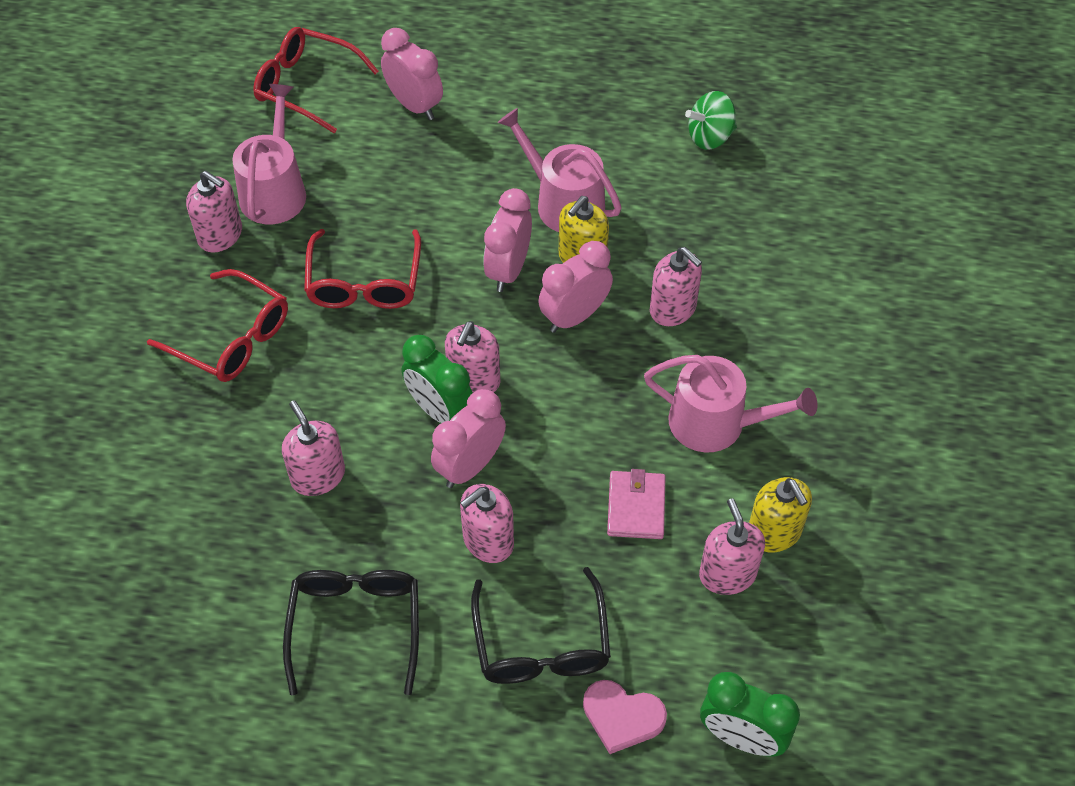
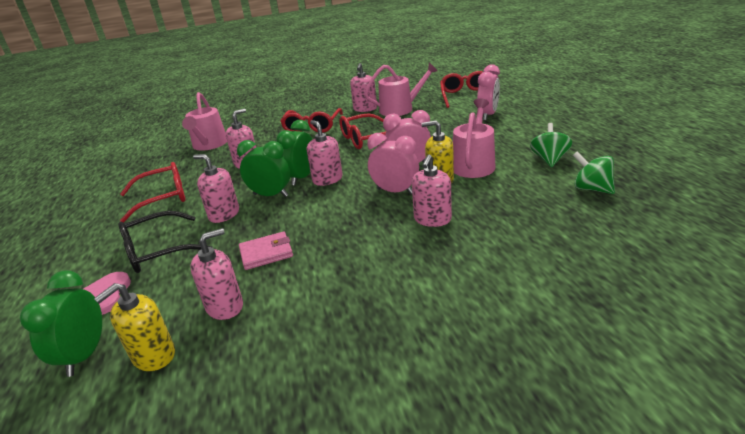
camera: 70 degrees right, 25 degrees down
black glasses [283,570,419,696] -> red glasses [120,162,186,222]
pink clock [431,389,506,488] -> green clock [237,140,290,197]
pink soap dispenser [445,321,500,392] -> pink soap dispenser turned 60 degrees clockwise [307,120,343,186]
pink watering can [644,355,817,452] -> pink watering can moved to [182,92,227,151]
yellow soap dispenser [749,477,812,552] -> yellow soap dispenser moved to [94,283,175,371]
none -> green spinning top [530,123,572,167]

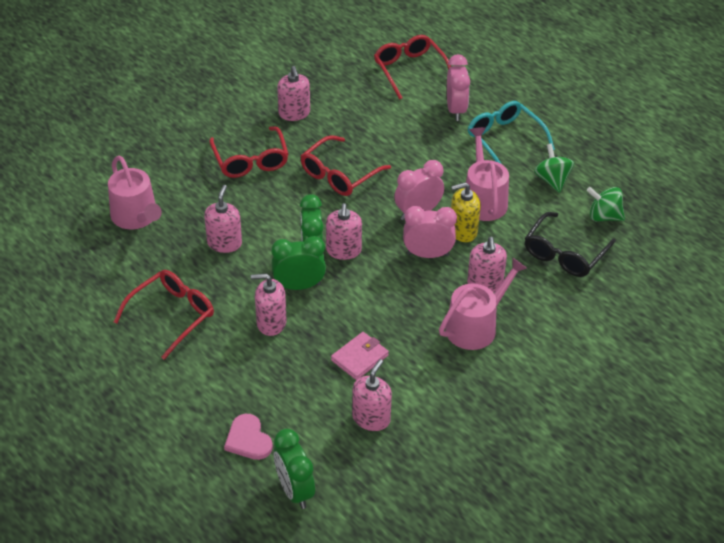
camera: 30 degrees left, 15 degrees up
yellow soap dispenser [94,283,175,371] -> none
black glasses [118,211,213,273] -> black glasses moved to [525,212,616,277]
pink soap dispenser [307,120,343,186] -> pink soap dispenser turned 120 degrees counterclockwise [326,203,362,260]
pink watering can [364,63,438,116] -> pink watering can moved to [439,258,527,350]
none -> turquoise glasses [468,101,555,164]

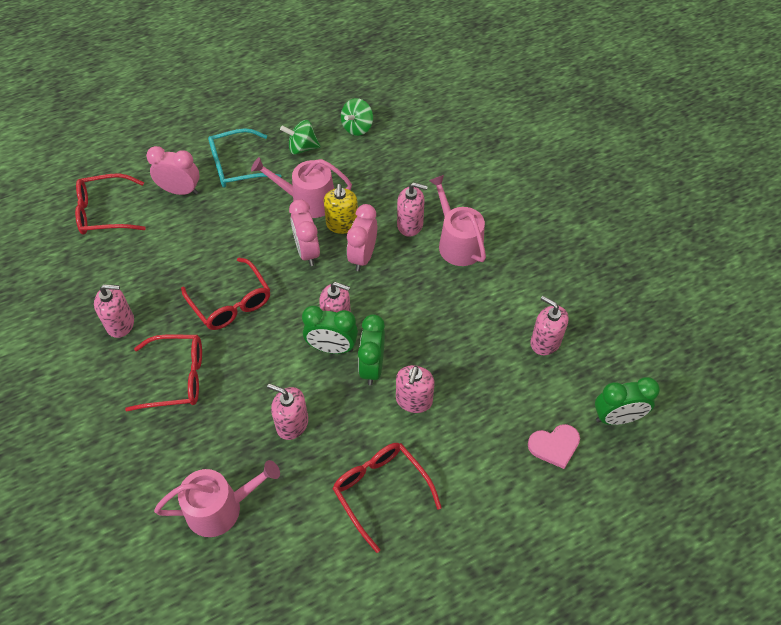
camera: 75 degrees left, 10 degrees up
pink wallet [331,332,389,380] -> none
black glasses [525,212,616,277] -> none

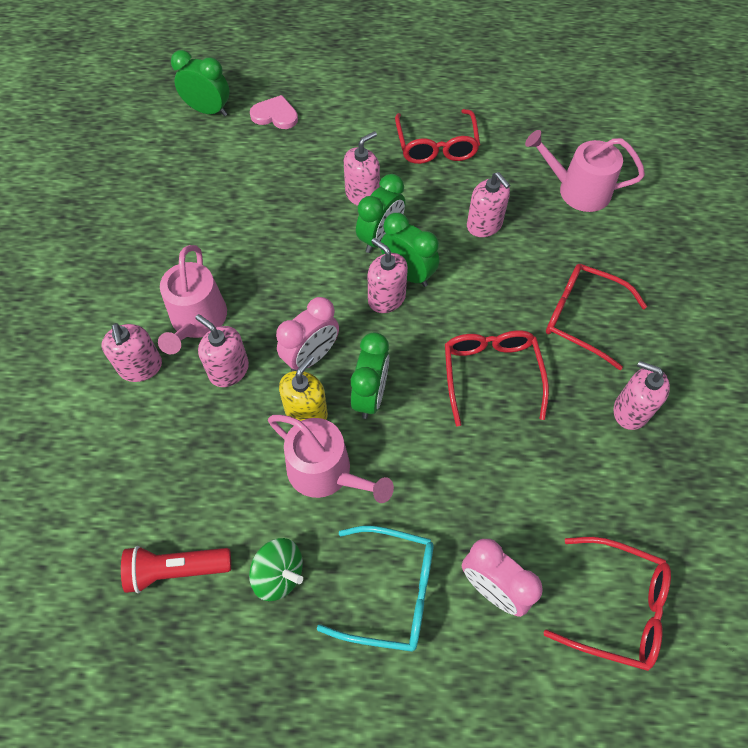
camera: 150 degrees left, 5 degrees up
pink clock [289,199,320,266] -> green clock [351,332,389,419]
green spinning top [341,98,373,136] -> red flashlight [121,546,231,593]
pink soap dispenser [531,296,569,355] -> pink soap dispenser moved to [102,323,162,382]

